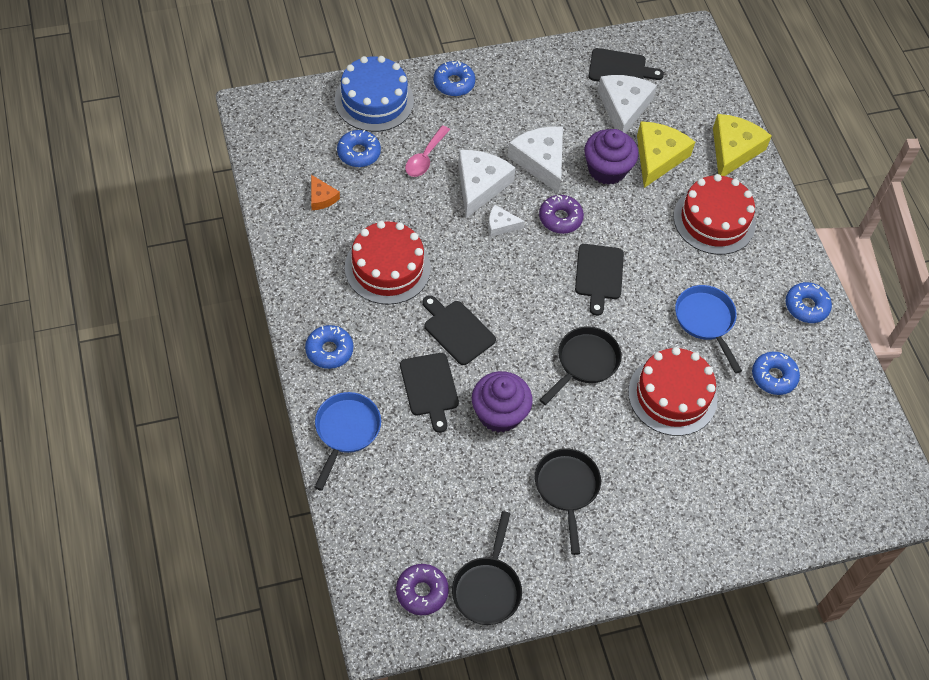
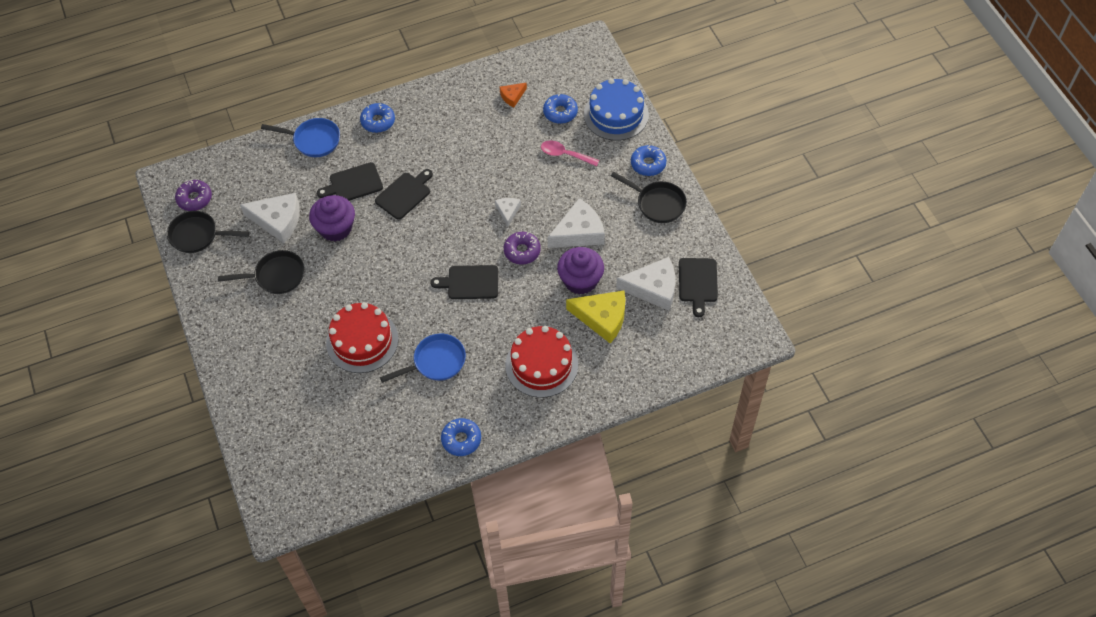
camera: 90 degrees right, 0 degrees up
red cake [345,221,431,305] -> none
white cheese [458,150,516,218] -> white cheese moved to [240,193,300,243]
black pan [540,326,621,405] -> black pan moved to [611,172,687,223]
yellow cheese [713,114,771,176] -> none
blue donut [752,352,800,395] -> none

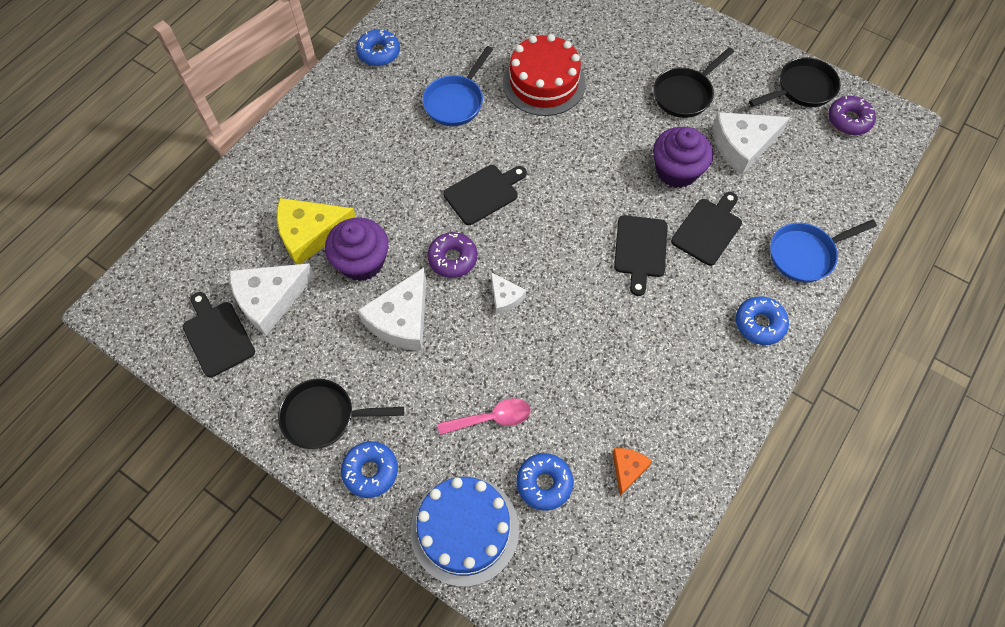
camera: 145 degrees right, 5 degrees up
red cake [505,326,578,398] -> none

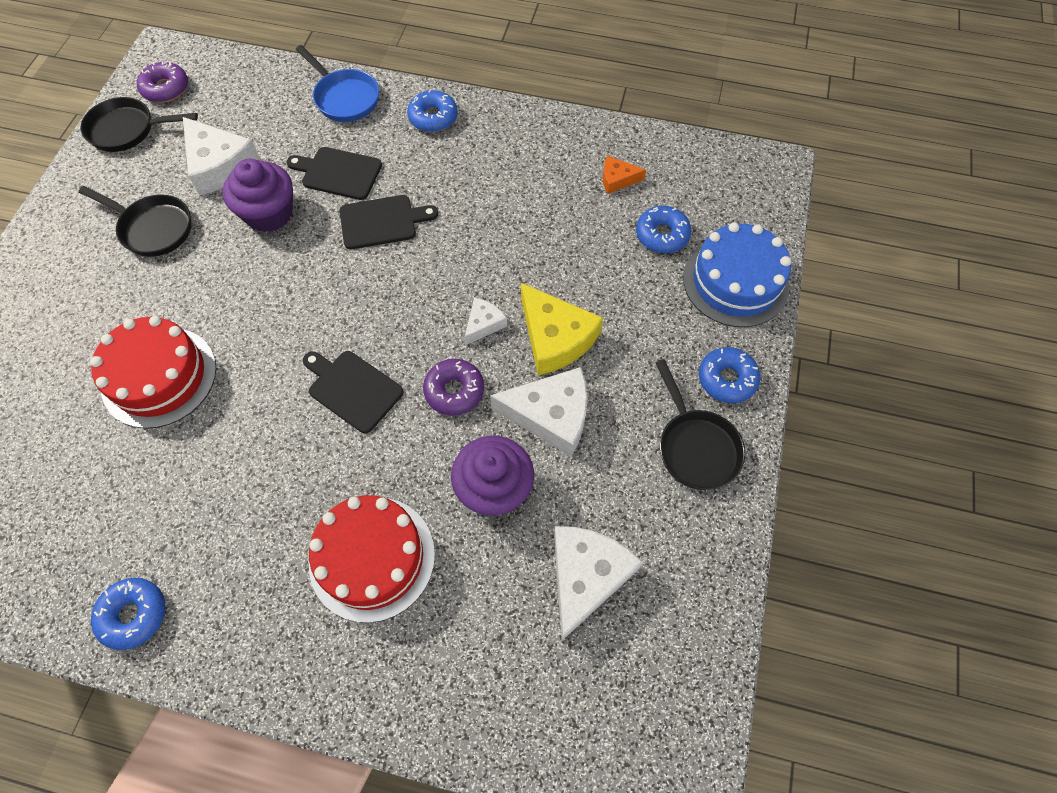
camera: 110 degrees left, 0 degrees up
black cutting board [183,292,255,377] -> none
white cheese [229,263,315,335] -> white cheese turned 105 degrees counterclockwise [554,526,643,640]
yellow cheese [277,198,356,264] -> yellow cheese moved to [521,283,603,375]
blue pan [422,46,493,126] -> none
pink spoon [437,398,530,435] -> none
black pan [749,57,841,107] -> black pan turned 45 degrees counterclockwise [81,97,198,152]
none -> red cake [309,495,435,623]

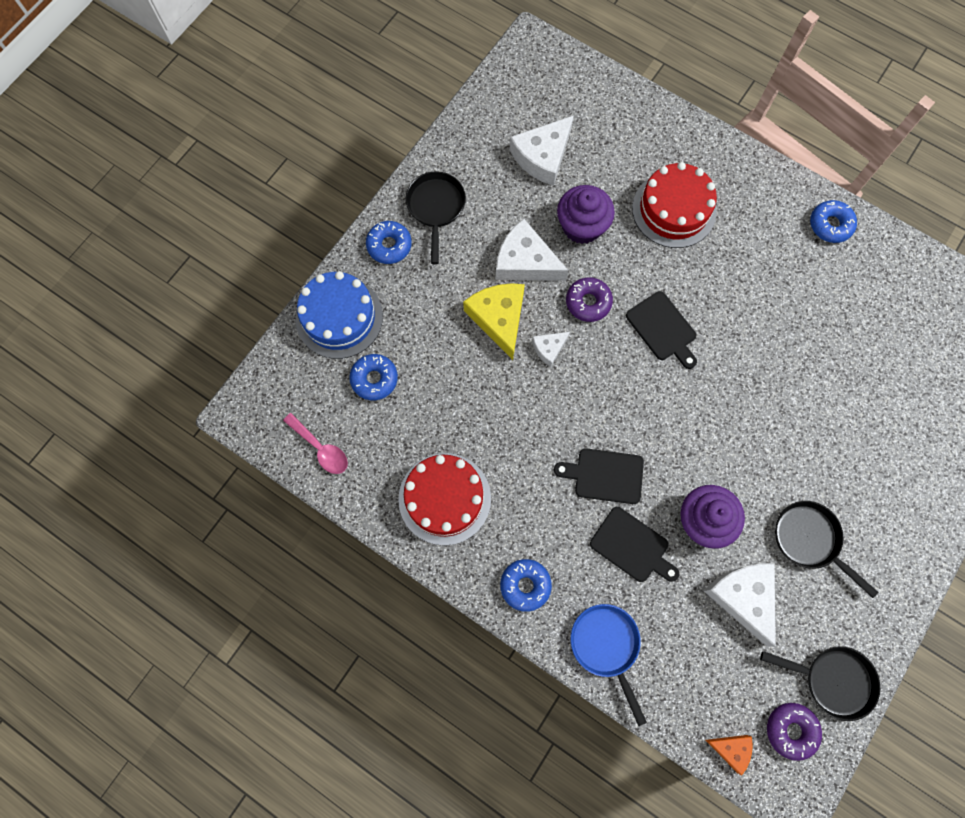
camera: 160 degrees left, 10 degrees up
red cake [90,316,216,429] -> red cake moved to [398,453,491,546]
orange cheese [603,156,646,194] -> orange cheese moved to [706,735,753,775]
none -> pink spoon [283,413,348,474]

